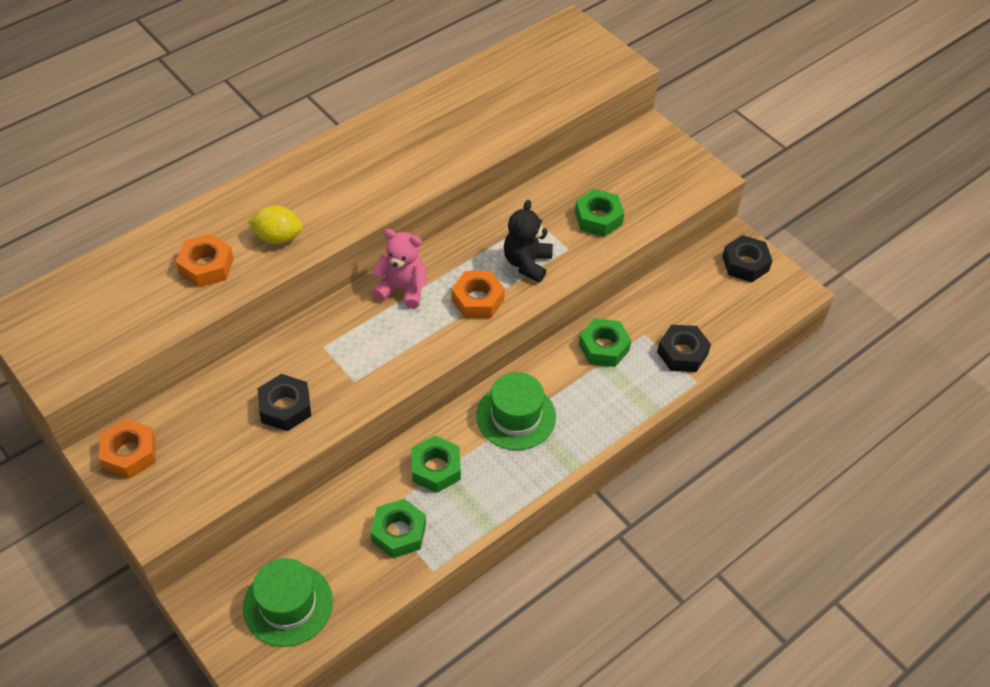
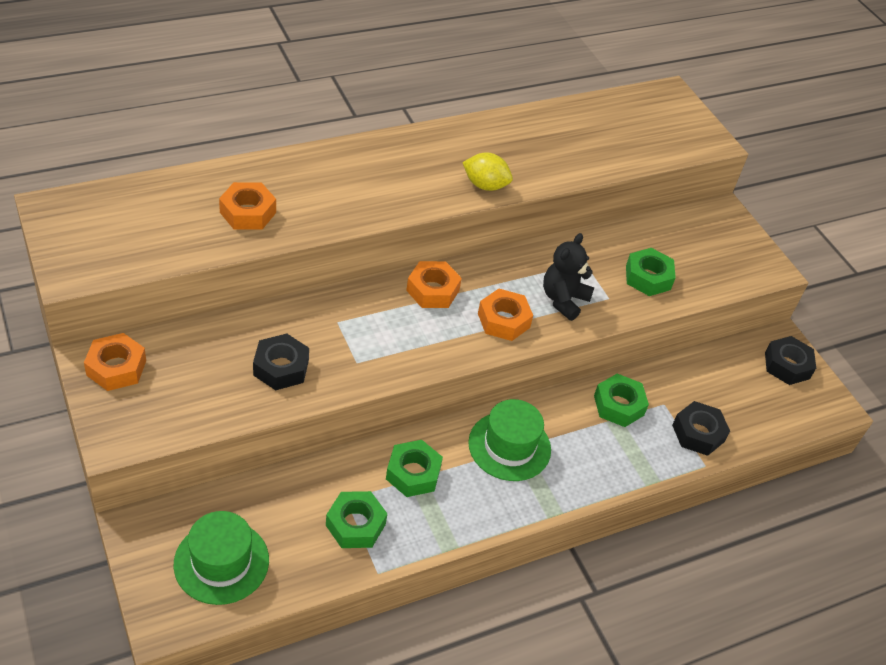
camera: 10 degrees right, 5 degrees down
yellow lemon [248,205,303,244] -> yellow lemon moved to [462,153,513,191]
pink teddy bear [372,229,427,309] -> orange nut [406,261,462,308]

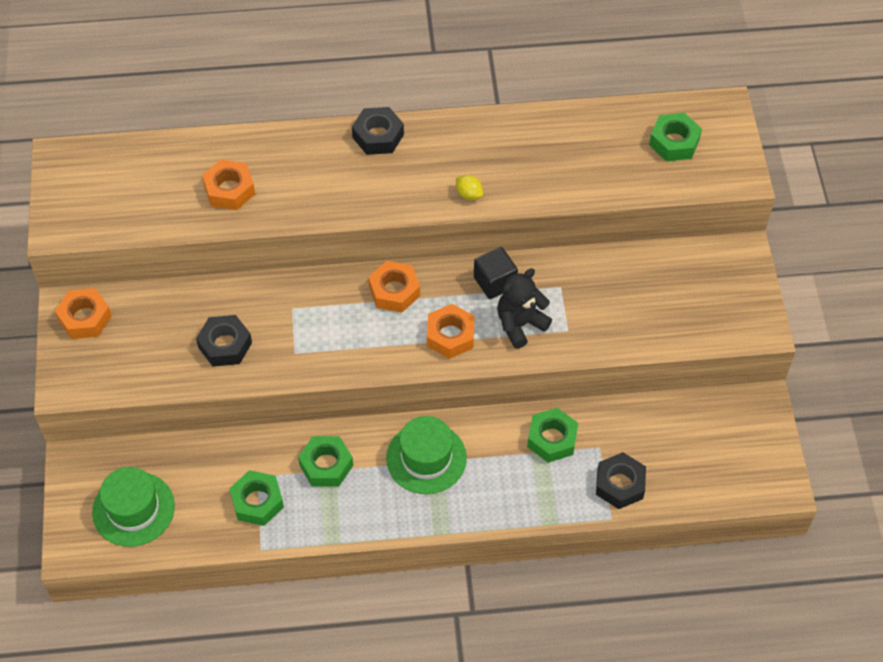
camera: 25 degrees right, 10 degrees up
yellow lemon [462,153,513,191] -> yellow lemon [456,175,483,200], size x0.64
green nut [626,248,676,296] -> green nut moved to [649,113,702,161]
black nut [765,336,816,385] -> black nut moved to [352,107,404,155]
none -> black cube [474,247,518,299]

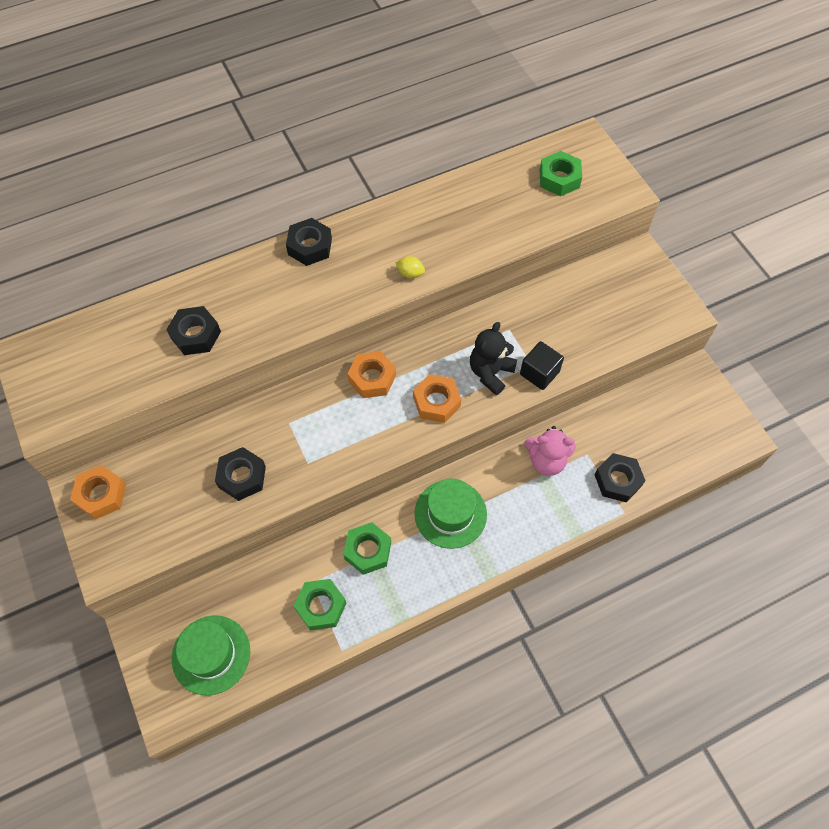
camera: 20 degrees left, 5 degrees up
orange nut [202,159,255,210] -> black nut [166,306,221,355]
black cube [474,247,518,299] -> black cube moved to [520,341,564,390]
green nut [527,408,578,463] -> pink teddy bear [524,426,576,476]

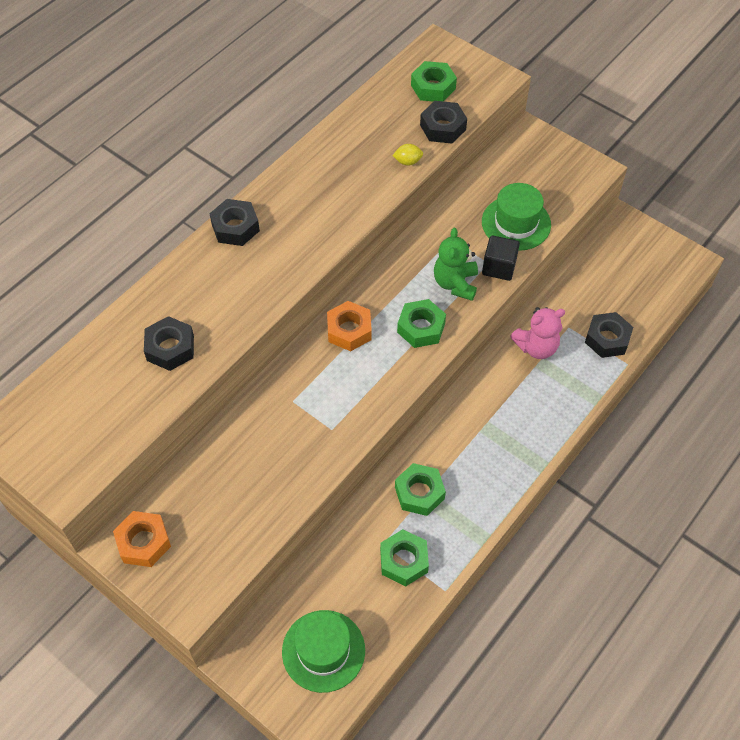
camera: 25 degrees left, 5 degrees down
black nut [215,447,266,501] -> black nut moved to [420,101,467,144]
yellow lemon [396,256,425,278] -> yellow lemon moved to [392,144,423,166]
orange nut [413,374,461,423] -> green nut [397,299,446,348]
green hat [414,478,487,549] -> green hat moved to [482,183,551,251]
black teddy bear [470,322,517,395] -> green teddy bear [434,228,478,301]

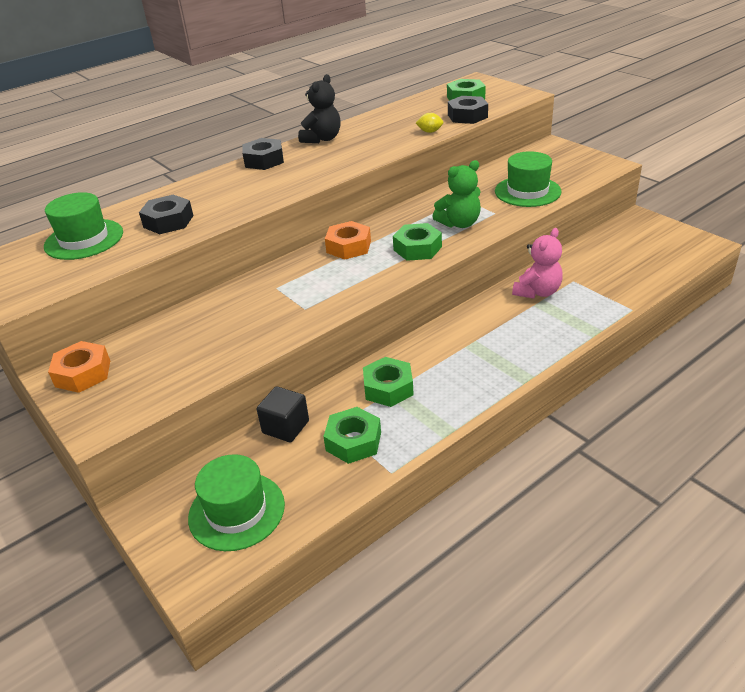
camera: 15 degrees right, 20 degrees down
green teddy bear [434,228,478,301] -> green teddy bear turned 135 degrees counterclockwise [432,160,481,228]
black cube [482,235,520,281] -> black cube moved to [257,386,309,442]
pink teddy bear [510,307,565,359] -> pink teddy bear turned 45 degrees counterclockwise [512,228,563,298]
black nut [585,312,633,358] -> none
none -> green hat [44,192,123,260]
none -> black teddy bear [298,74,341,143]

